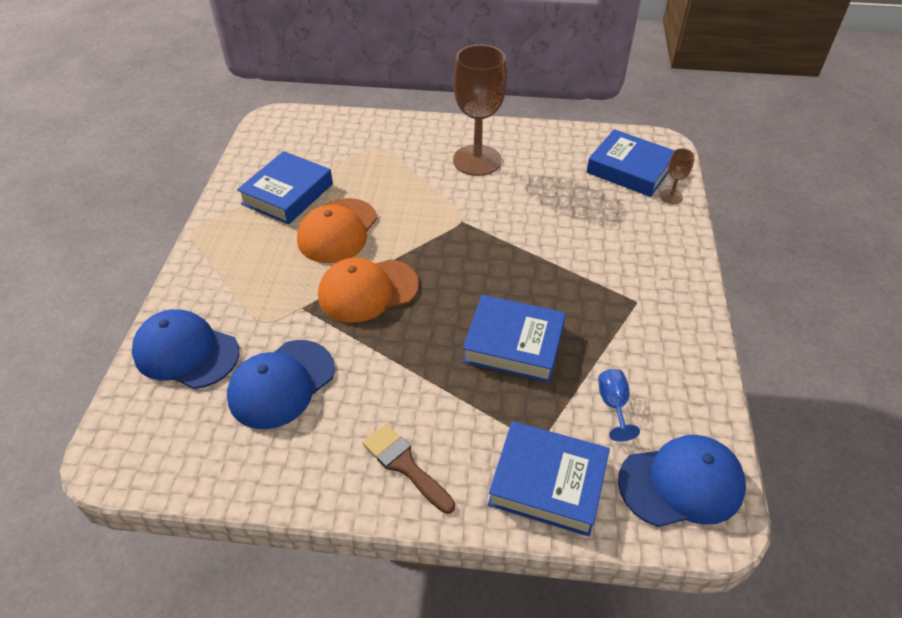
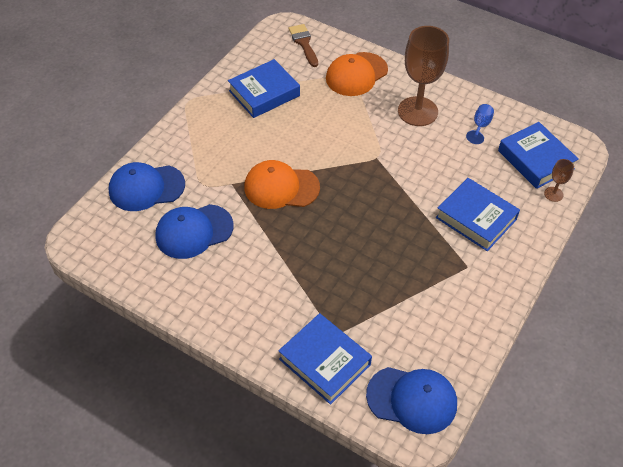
camera: 25 degrees right, 5 degrees up
blue cap [132,309,240,389] -> blue cap turned 60 degrees counterclockwise [109,162,185,211]
orange cap [297,198,377,263] -> orange cap moved to [326,52,388,96]
brown brush [363,424,455,514] -> brown brush moved to [289,24,318,67]
blue book [462,295,566,383] -> blue book moved to [435,178,520,251]
blue goblet [598,369,640,442] -> blue goblet moved to [466,104,494,144]

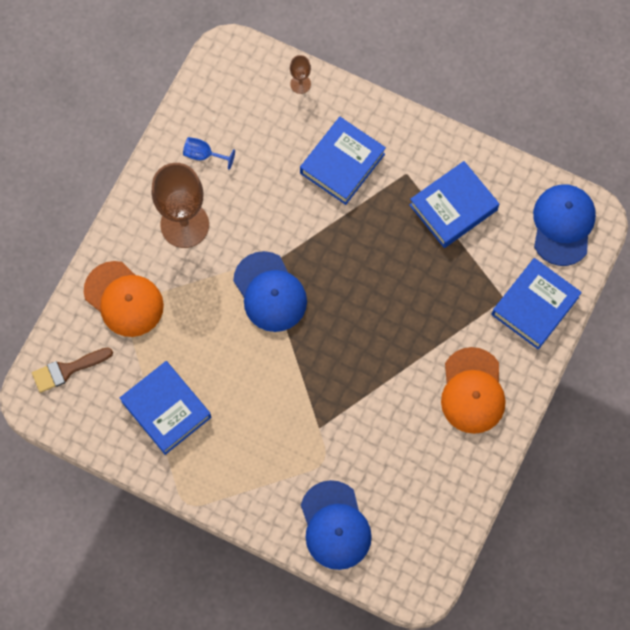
camera: 95 degrees left, 20 degrees up
blue cap [155,204,234,259] -> blue cap moved to [233,251,307,332]
orange cap [244,160,320,209] -> orange cap moved to [441,347,506,434]
blue book [498,122,579,189] -> blue book moved to [409,161,499,248]

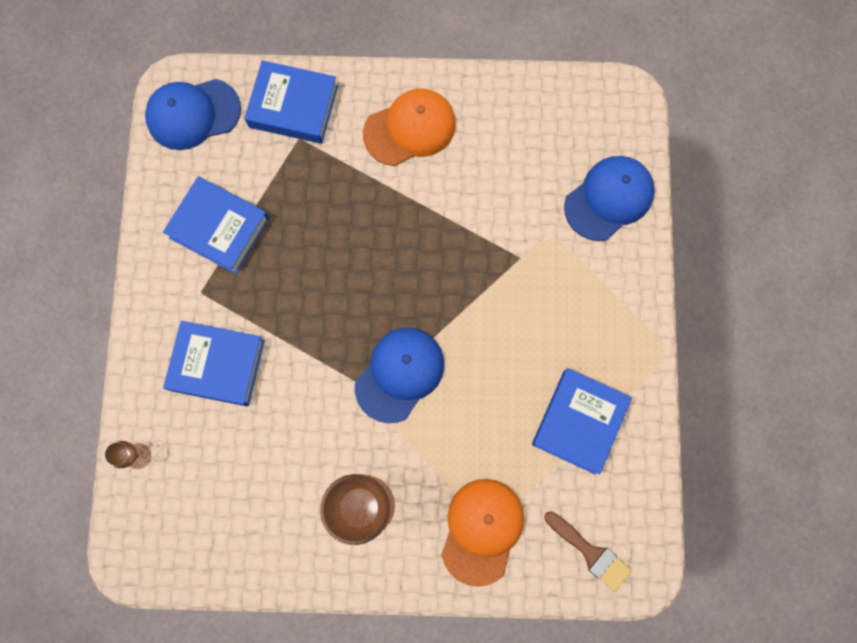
camera: 115 degrees left, 5 degrees up
blue goblet [183,137,235,170] -> none

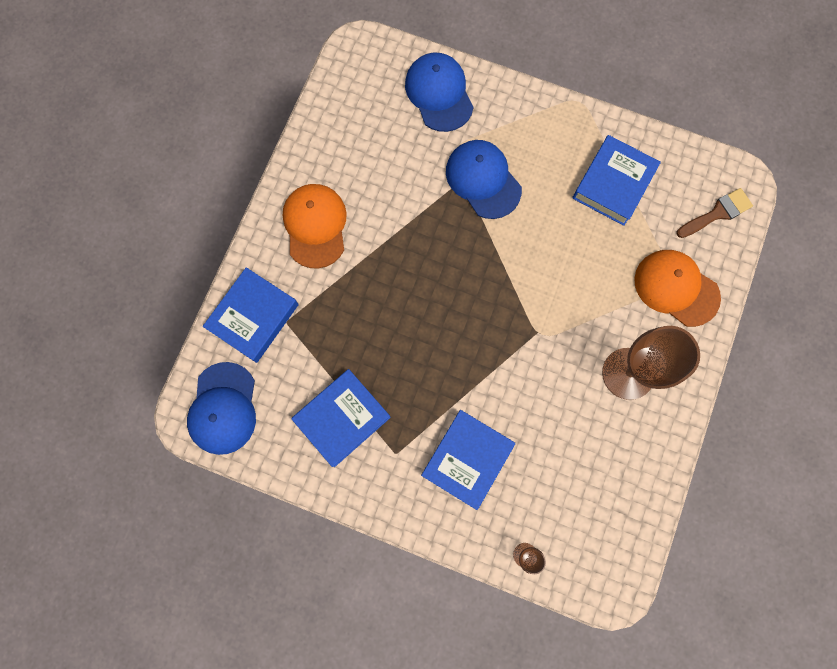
camera: 70 degrees left, 0 degrees up
blue cap [355,328,444,423] -> blue cap moved to [446,140,522,219]
blue book [532,368,632,475] -> blue book turned 75 degrees clockwise [572,135,661,226]

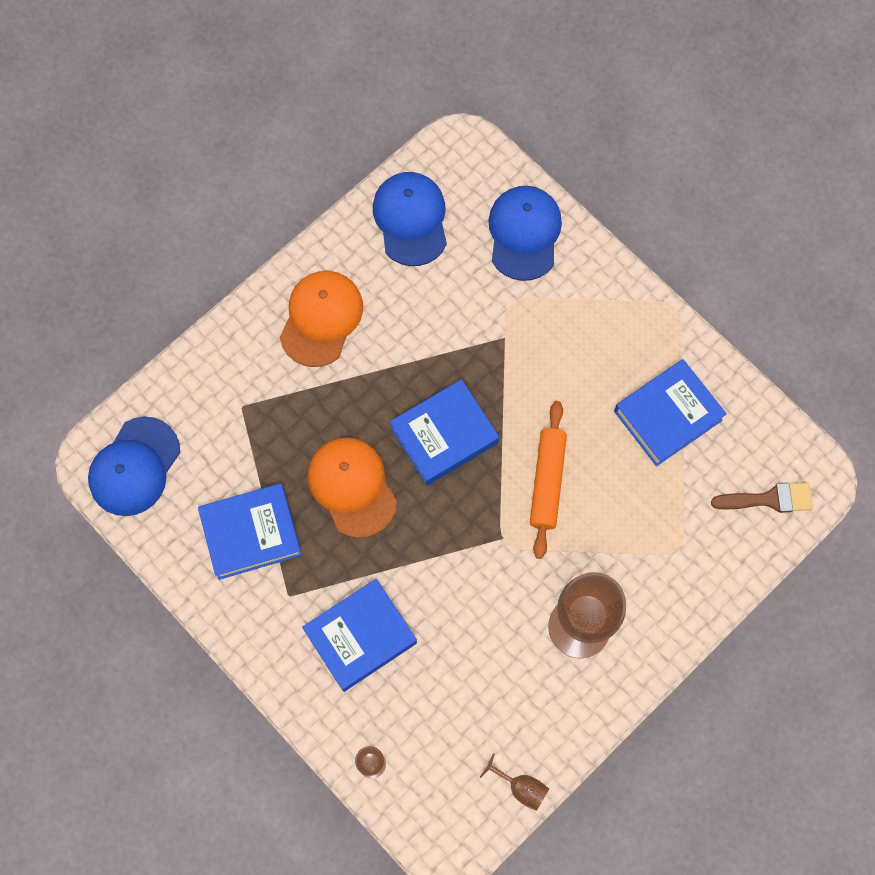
camera: 25 degrees right, 5 degrees down
blue book [203,267,299,363] -> blue book moved to [390,379,499,485]
blue cap [446,140,522,219] -> blue cap moved to [373,172,447,266]
orange cap [634,250,721,327] -> orange cap moved to [308,437,397,538]
none -> brown goblet [480,753,549,811]
none -> orange rolling pin [530,401,567,559]

